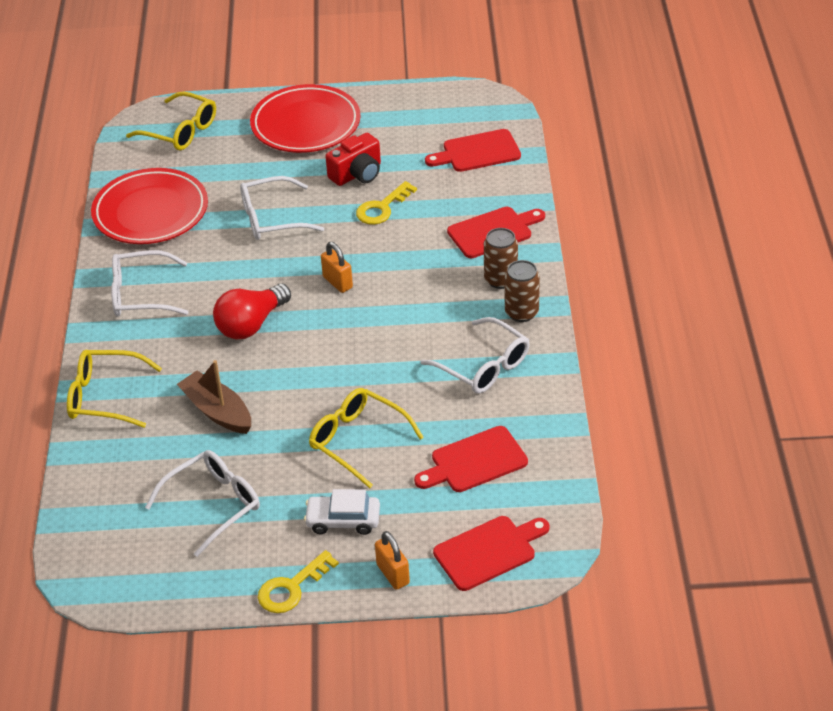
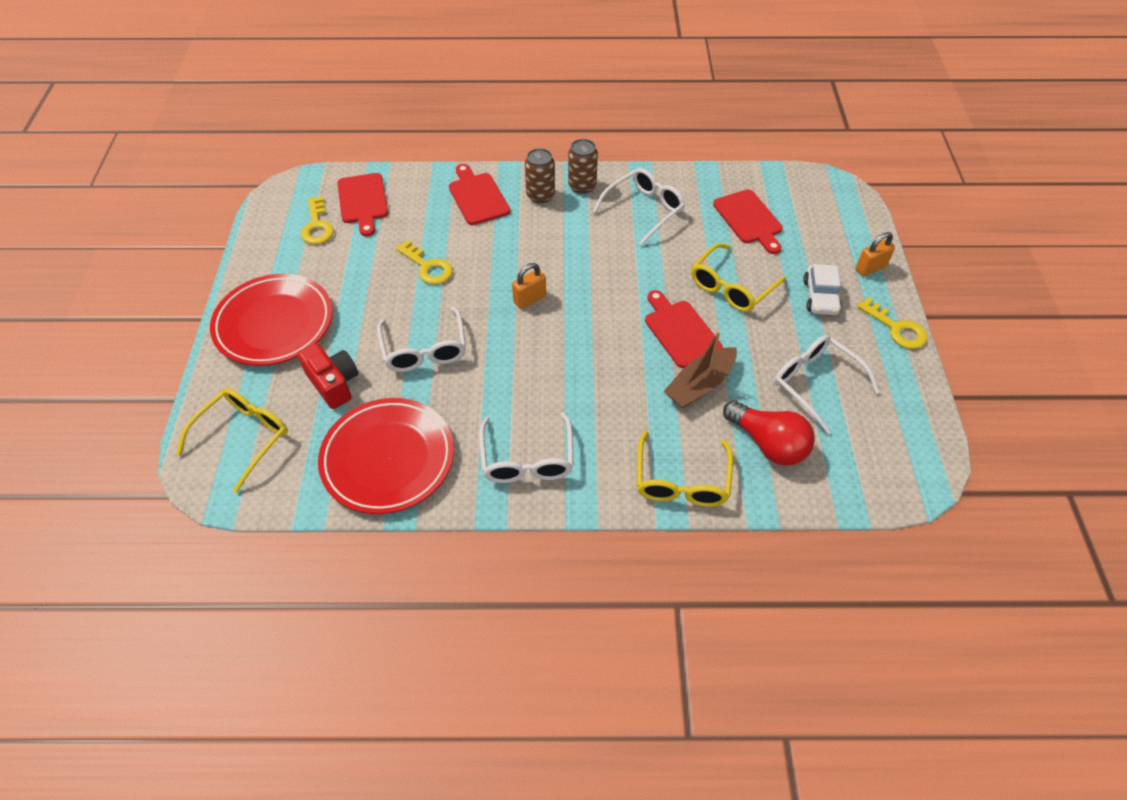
camera: 90 degrees left, 10 degrees up
red light bulb [213,283,291,339] -> red light bulb moved to [723,400,815,466]
red camera [325,133,381,186] -> red camera moved to [298,343,358,409]
red cutting board [433,516,550,591] -> red cutting board moved to [645,290,723,368]
none -> yellow key [301,196,334,245]

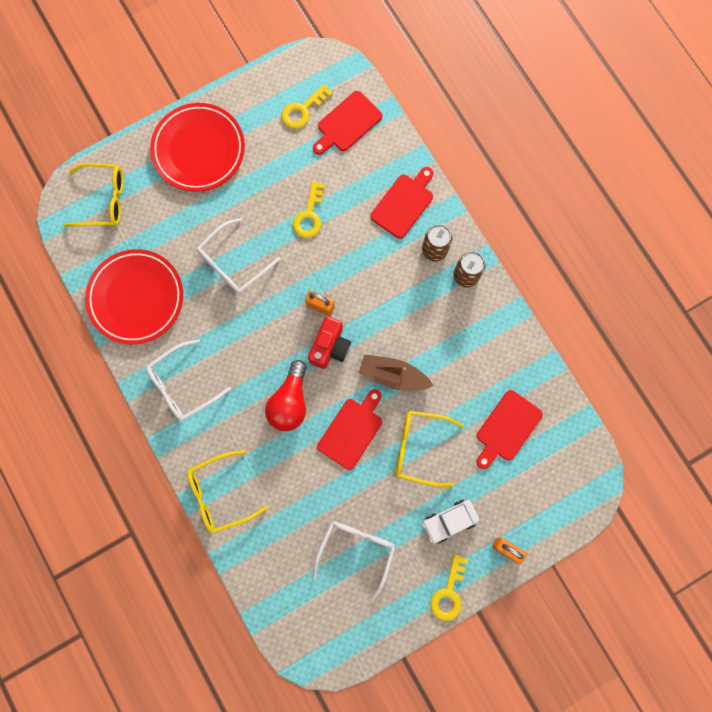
camera: 60 degrees right, 25 degrees up
red camera [298,343,358,409] -> red camera moved to [308,316,351,369]
white glasses [593,168,685,246] -> none
brown boat [663,331,737,408] -> brown boat moved to [359,354,433,391]
red light bulb [723,400,815,466] -> red light bulb moved to [265,360,307,431]

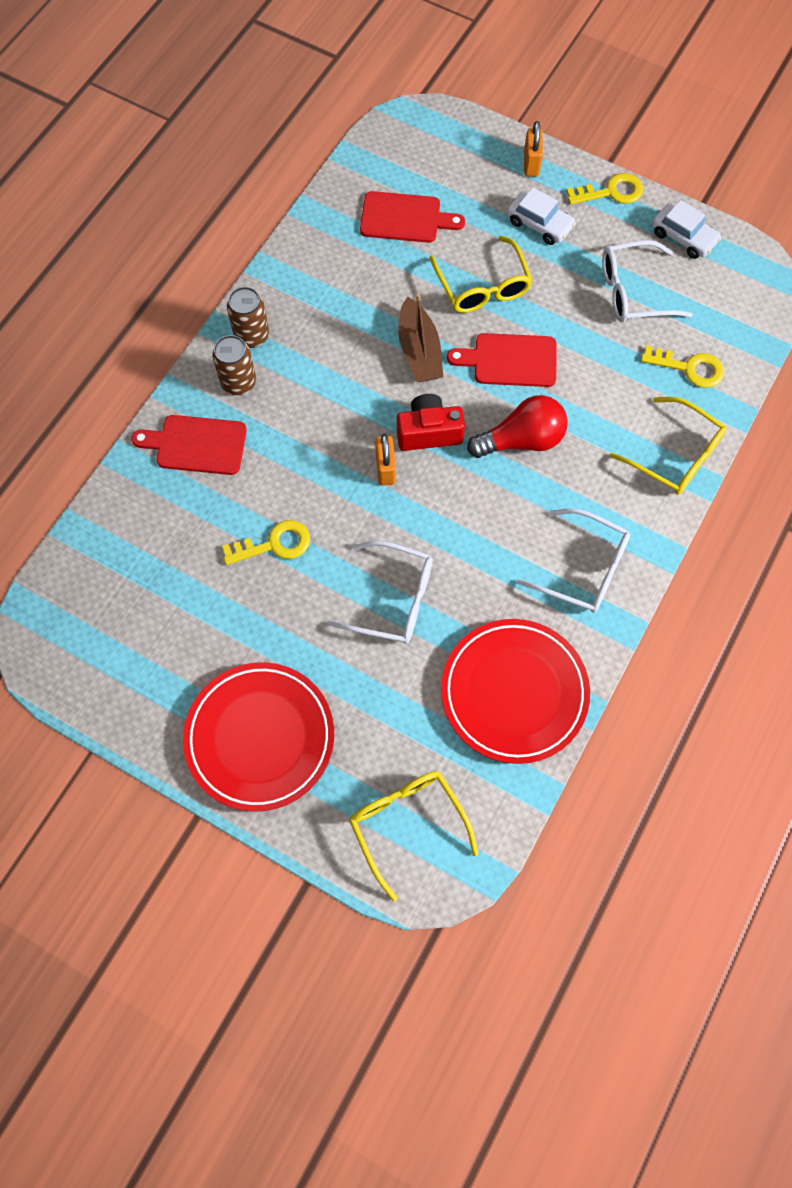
camera: 120 degrees left, 10 degrees down
yellow key [281,84,333,129] -> yellow key moved to [641,345,724,388]
red cutting board [313,91,382,155] -> none
none -> white car [652,200,722,259]

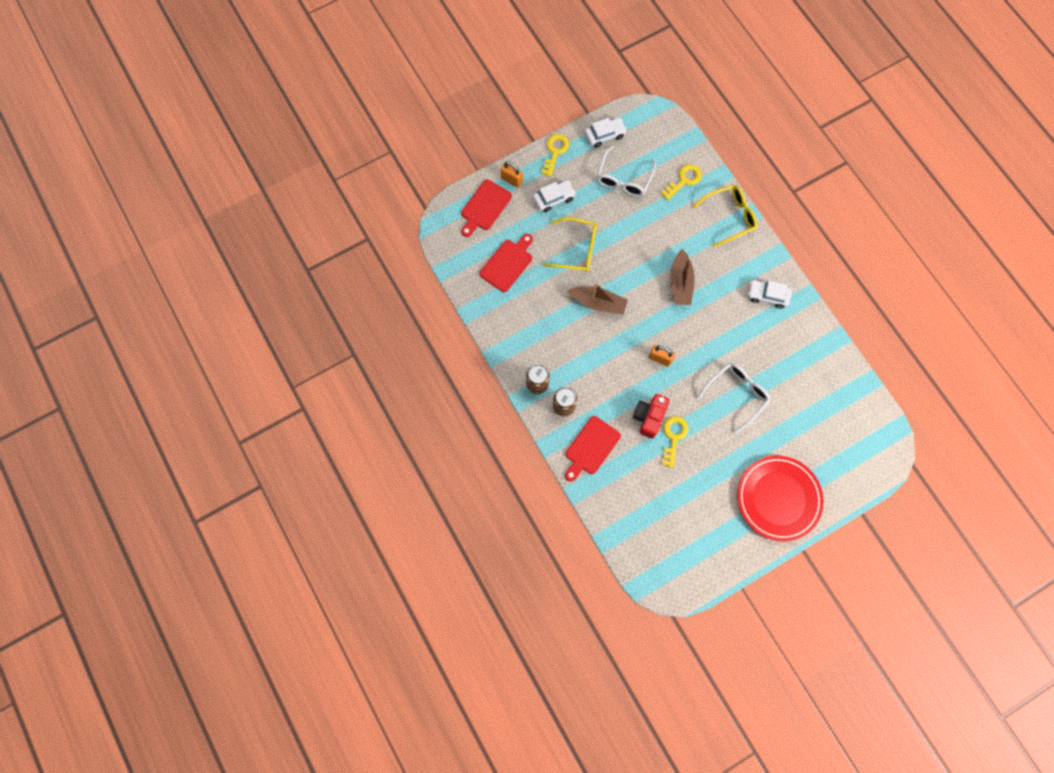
camera: 60 degrees left, 5 degrees up
yellow glasses [349,771,479,902] -> none
red camera [397,394,465,451] -> red camera moved to [633,394,670,439]
red plate [441,619,590,764] -> none
red cutting board [447,333,556,387] -> red cutting board moved to [461,179,512,237]
red light bulb [467,395,568,458] -> brown boat [671,249,695,305]
white glasses [517,508,630,613] -> white car [748,280,792,309]

